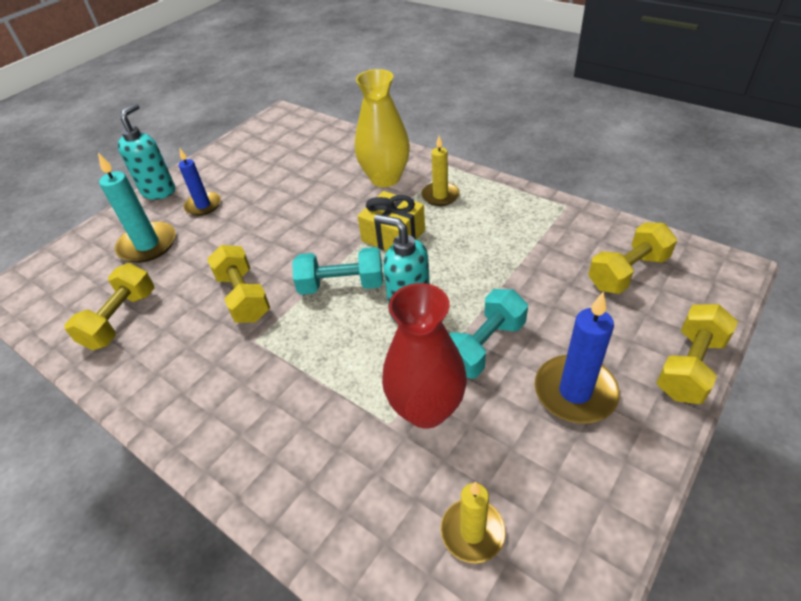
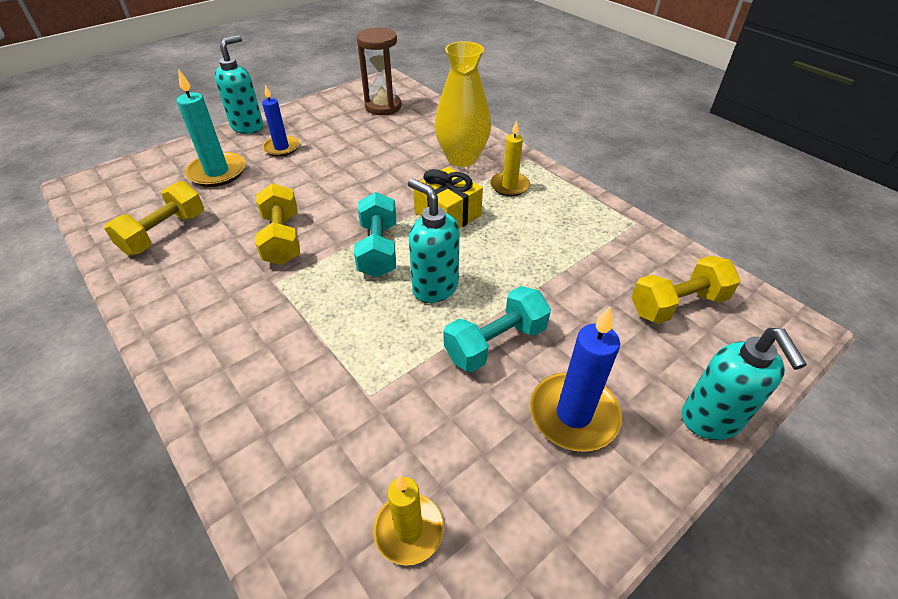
camera: 10 degrees right, 0 degrees up
turquoise dumbbell [292,247,383,295] -> turquoise dumbbell turned 75 degrees clockwise [354,192,396,277]
red vase [382,283,467,429] -> none
yellow dumbbell [656,304,738,404] -> turquoise soap dispenser [682,328,807,440]
none -> brown hourglass [357,28,402,115]

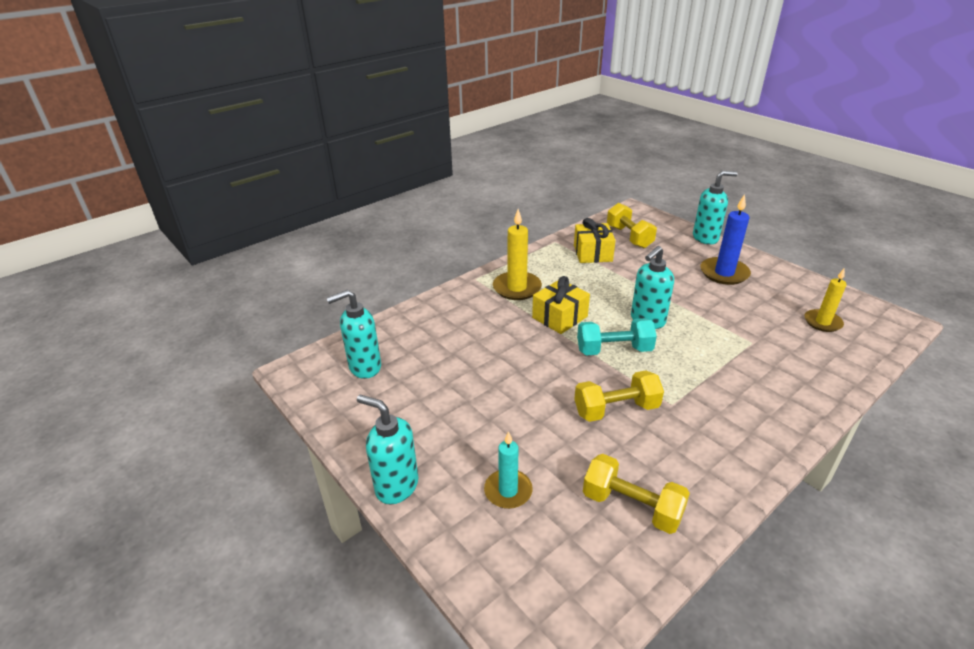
camera: 90 degrees left, 10 degrees down
turquoise candle [177,70,246,187] -> turquoise candle [484,431,533,509], size x0.67
blue candle [262,85,299,157] -> none
brown hourglass [357,28,402,115] -> turquoise soap dispenser [327,290,381,379]
yellow vase [434,41,491,167] -> none
turquoise dumbbell [444,286,551,372] -> none
yellow candle [490,120,530,196] -> yellow candle [493,209,542,300], size x1.50
none -> yellow gift [574,218,616,263]

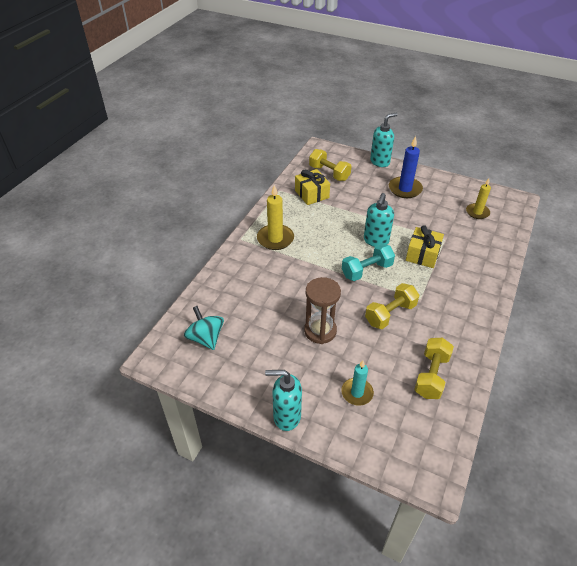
camera: 25 degrees left, 10 degrees up
turquoise soap dispenser [327,290,381,379] -> turquoise spinning top [184,306,224,350]
yellow gift [532,276,590,334] -> yellow gift moved to [406,225,444,268]
yellow dumbbell [583,454,690,534] -> yellow dumbbell turned 75 degrees counterclockwise [414,338,454,399]
none -> brown hourglass [304,277,341,344]

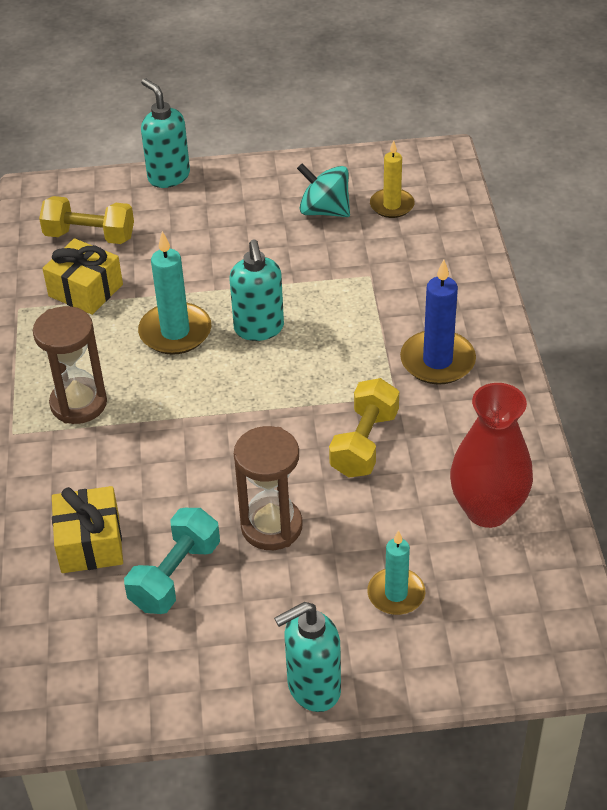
camera: 30 degrees left, 0 degrees up
turquoise spinning top [184,306,224,350] -> turquoise spinning top moved to [297,163,350,217]
yellow candle [257,185,294,250] -> brown hourglass [33,306,107,424]
turquoise dumbbell [342,243,395,281] -> turquoise dumbbell moved to [124,508,220,614]
turquoise soap dispenser [370,113,398,167] -> turquoise soap dispenser turned 60 degrees counterclockwise [141,78,190,188]
blue candle [389,136,423,198] -> blue candle moved to [400,260,476,385]
yellow gift [406,225,444,268] -> yellow gift moved to [52,486,123,573]
yellow dumbbell [414,338,454,399] -> red vase [450,383,533,528]
none -> turquoise candle [138,231,211,355]

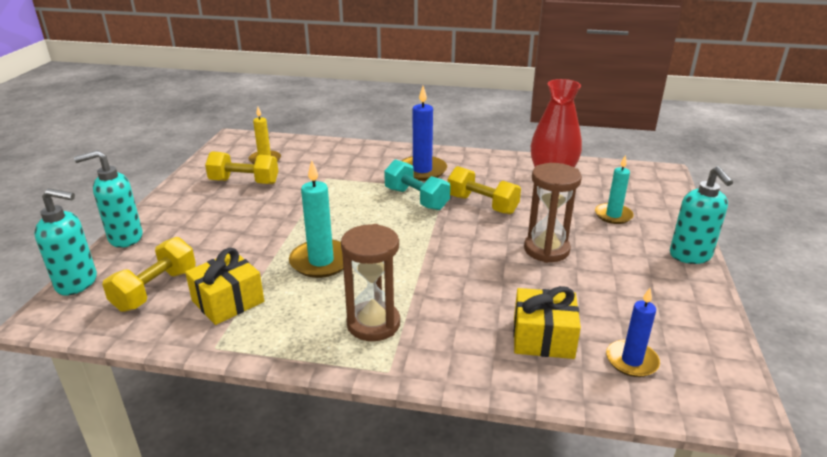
camera: 75 degrees left, 15 degrees down
turquoise dumbbell [124,508,220,614] -> turquoise dumbbell moved to [384,159,450,210]
turquoise soap dispenser [230,240,284,341] -> turquoise soap dispenser moved to [34,188,97,296]
turquoise spinning top [297,163,350,217] -> yellow dumbbell [205,151,278,184]
none -> blue candle [606,288,660,377]

